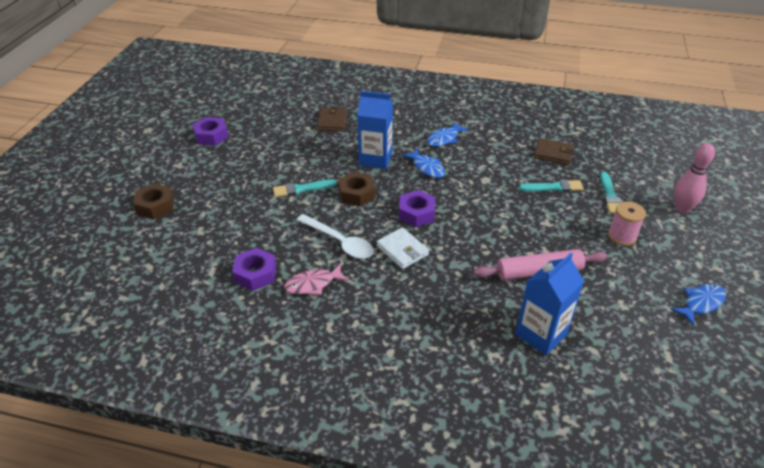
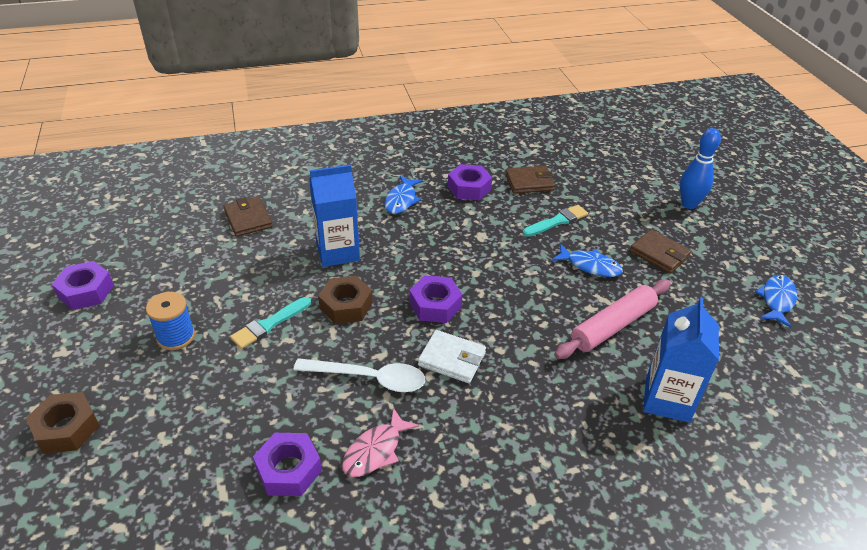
camera: 30 degrees left, 0 degrees up
blue fish [402,148,445,178] -> blue fish moved to [551,244,623,277]
turquoise brush [600,172,622,213] -> none
pink spool [608,202,646,246] -> brown wallet [630,229,692,274]
pink bowling pin [674,143,715,213] -> blue bowling pin [680,128,721,209]
none -> blue spool [146,292,195,350]
none -> purple nut [448,164,492,200]

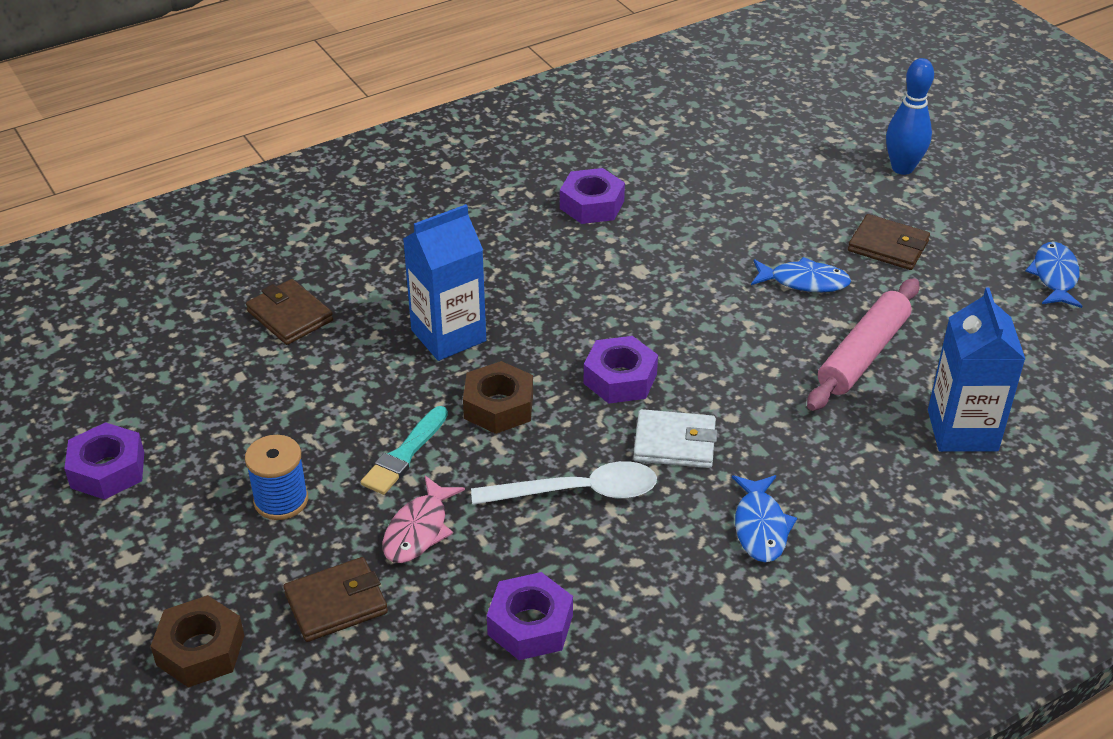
camera: 15 degrees left, 0 degrees up
pink fish [342,408,419,477] -> pink fish moved to [383,476,465,563]
blue fish [384,176,423,214] -> blue fish moved to [732,475,797,563]
brown wallet [505,166,555,194] -> brown wallet moved to [283,557,388,642]
turquoise brush [523,205,588,237] -> none

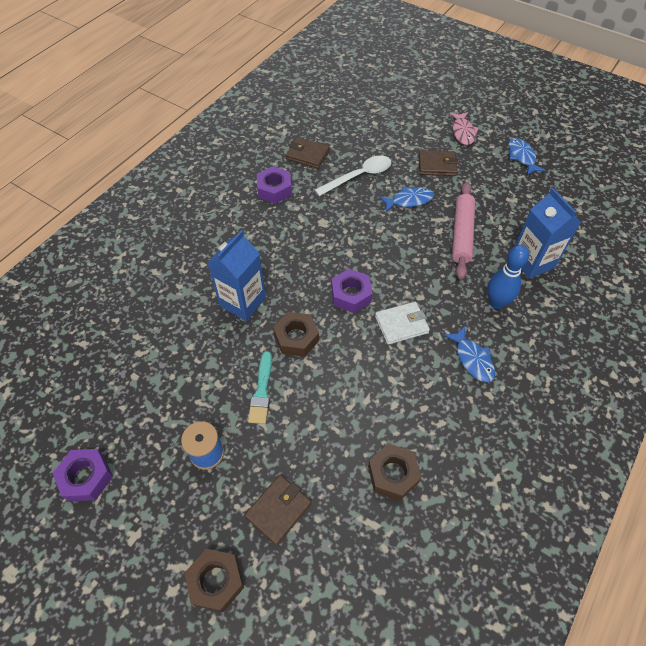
camera: 25 degrees left, 15 degrees up
brown wallet [246,279,333,345] -> brown wallet moved to [286,137,330,169]
pink fish [383,476,465,563] -> pink fish moved to [449,112,479,145]
white spoon [471,461,657,505] -> white spoon moved to [315,155,391,196]
purple nut [487,572,573,660] -> brown nut [368,444,421,501]
blue bowling pin [886,58,934,175] -> blue bowling pin moved to [487,245,529,309]

